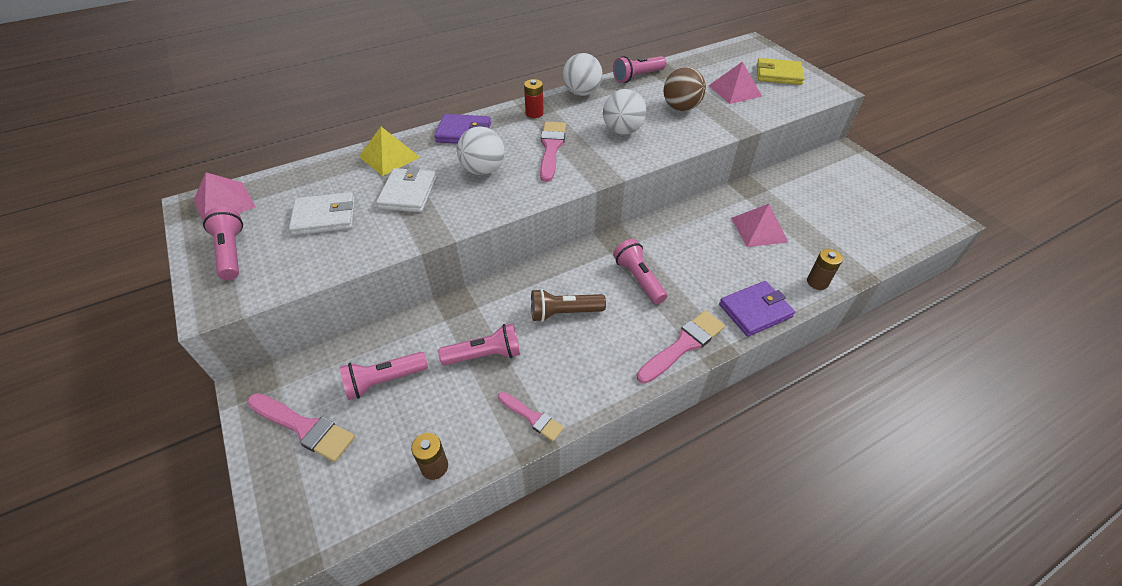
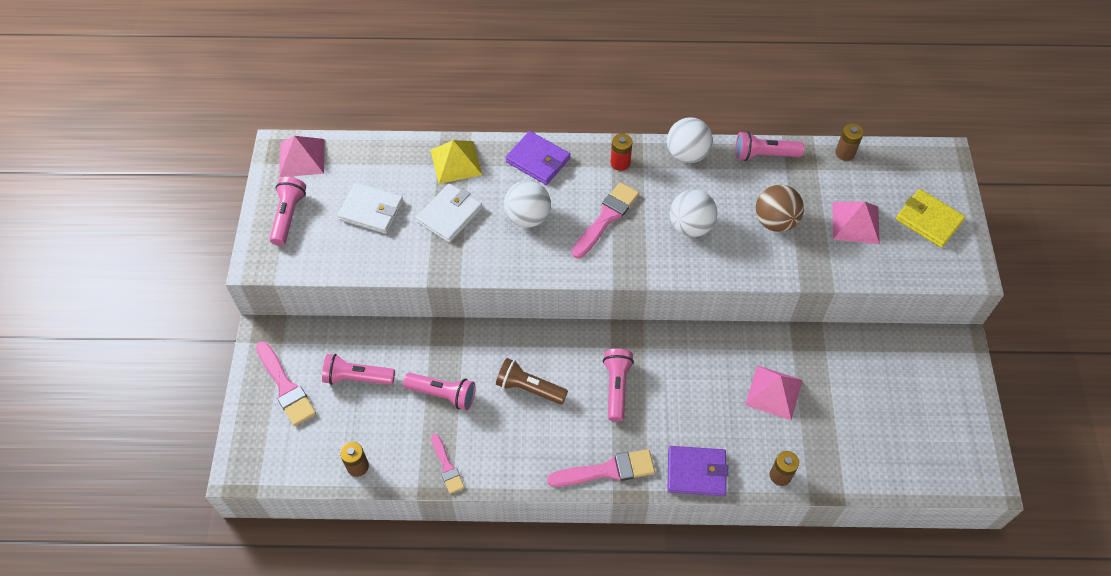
camera: 30 degrees right, 10 degrees up
none -> brown battery [835,123,864,161]

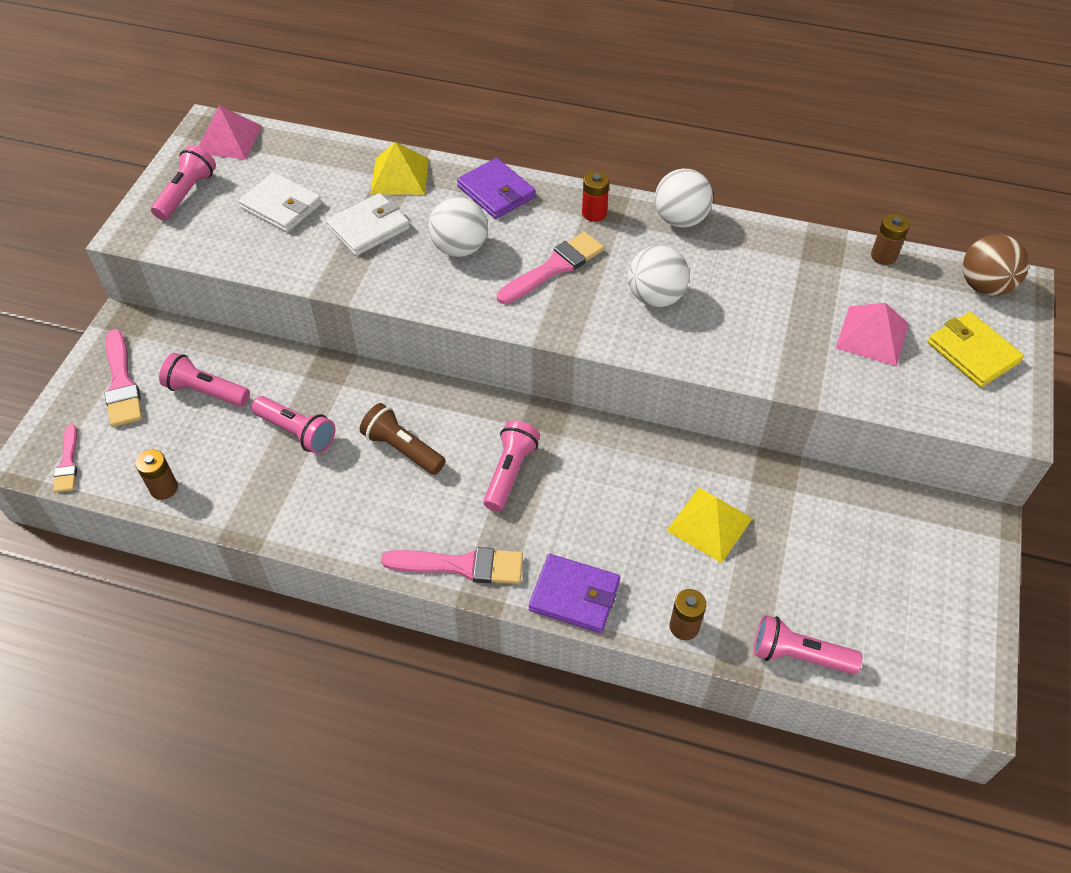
camera: 15 degrees right, 5 degrees down
pink brush [431,434,464,494] -> pink brush moved to [53,424,77,492]
pink flashlight [735,131,804,161] -> pink flashlight moved to [754,615,862,675]
pink pyramid [745,365,802,420] -> yellow pyramid [667,488,753,563]
brown ball [756,185,804,232] -> brown ball moved to [963,234,1029,296]

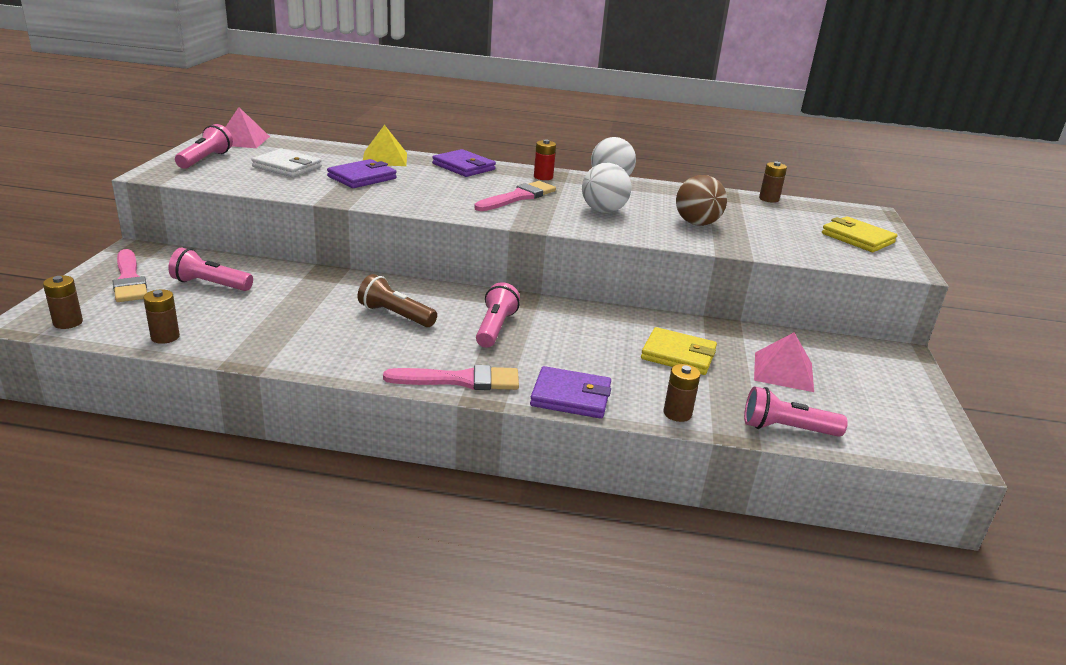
camera: 10 degrees left, 25 degrees down
pink brush [53,424,77,492] -> brown battery [43,275,83,329]
pink flashlight [252,396,336,454] -> none
white wallet [326,193,410,256] -> purple wallet [327,159,397,188]
white ball [428,197,488,257] -> none
yellow pyramid [667,488,753,563] -> yellow wallet [641,327,717,375]
pink pyramid [836,303,909,366] -> pink pyramid moved to [754,333,814,392]
brown ball [963,234,1029,296] -> brown ball moved to [676,175,727,226]

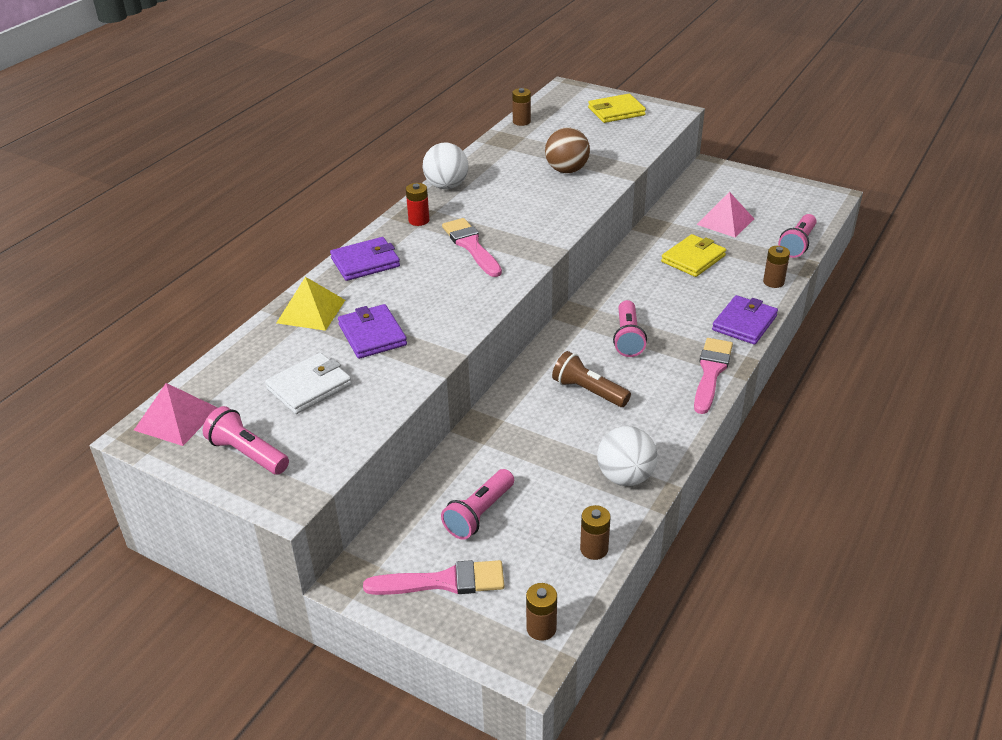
camera: 65 degrees left, 10 degrees up
brown flashlight [358,274,437,327] -> brown flashlight turned 75 degrees clockwise [552,351,631,407]
pink flashlight [476,282,520,348] -> pink flashlight turned 120 degrees counterclockwise [613,300,647,357]
white ball [582,163,632,213] -> white ball moved to [597,426,657,486]

